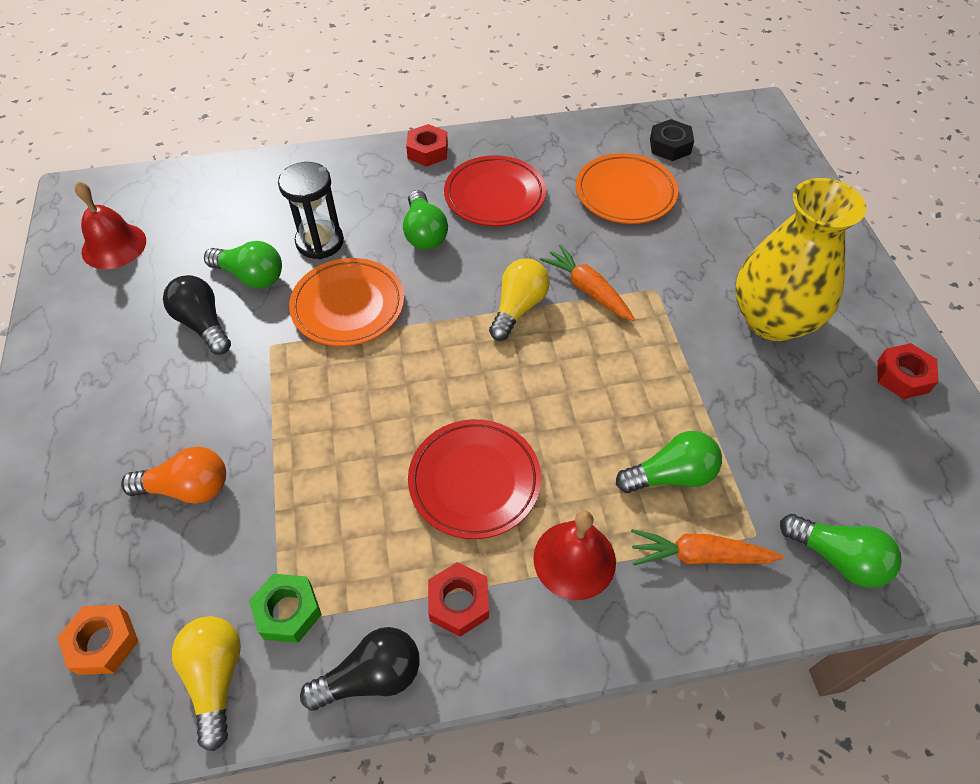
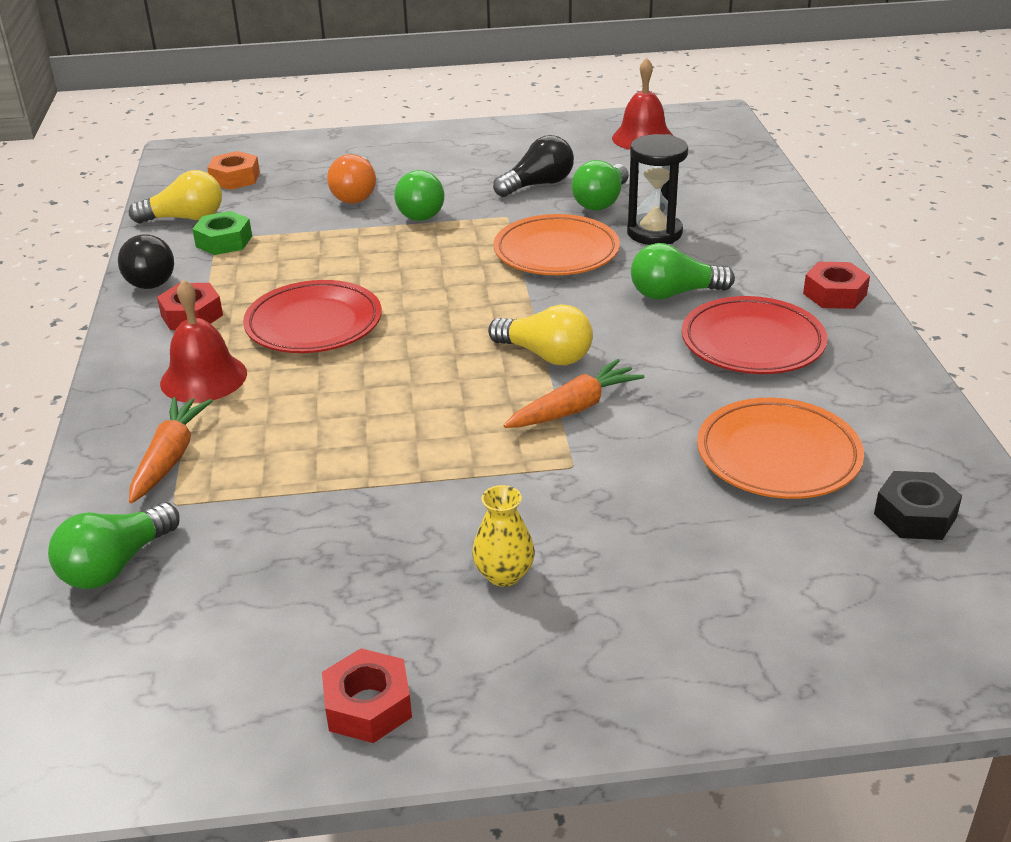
camera: 95 degrees right, 20 degrees down
green light bulb [616,431,722,493] -> green light bulb moved to [394,170,444,221]
yellow vase [735,178,866,341] -> yellow vase [472,485,535,587], size x0.41

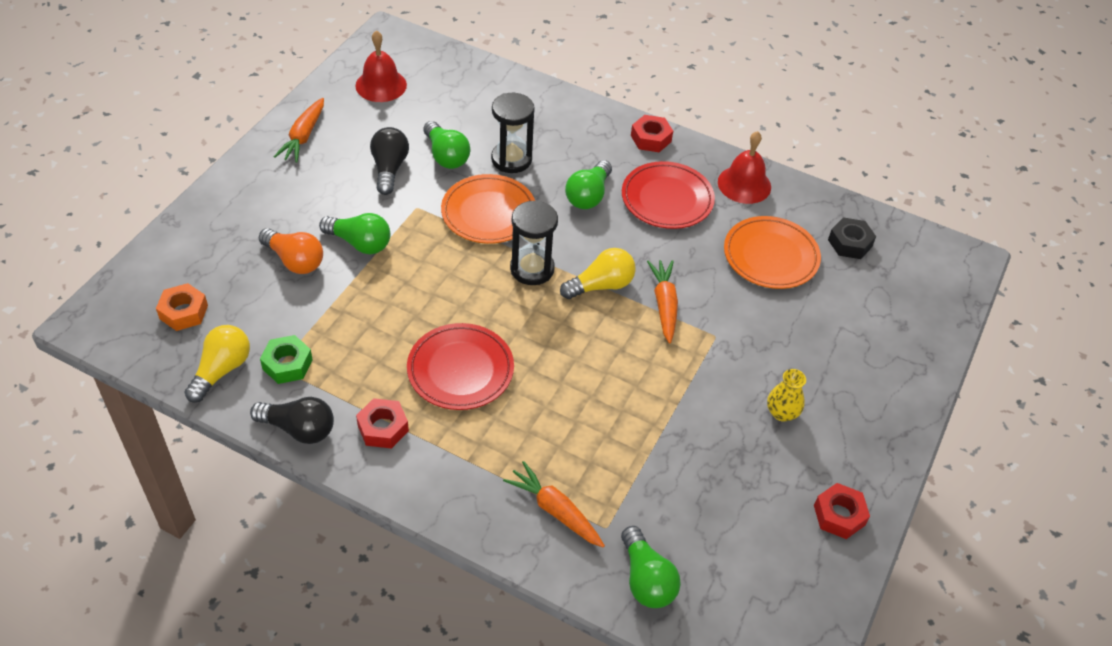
camera: 60 degrees left, 15 degrees up
red bell [160,279,247,403] -> red bell moved to [718,131,771,204]
none -> orange carrot [274,98,324,163]
none -> black hourglass [510,200,558,285]

